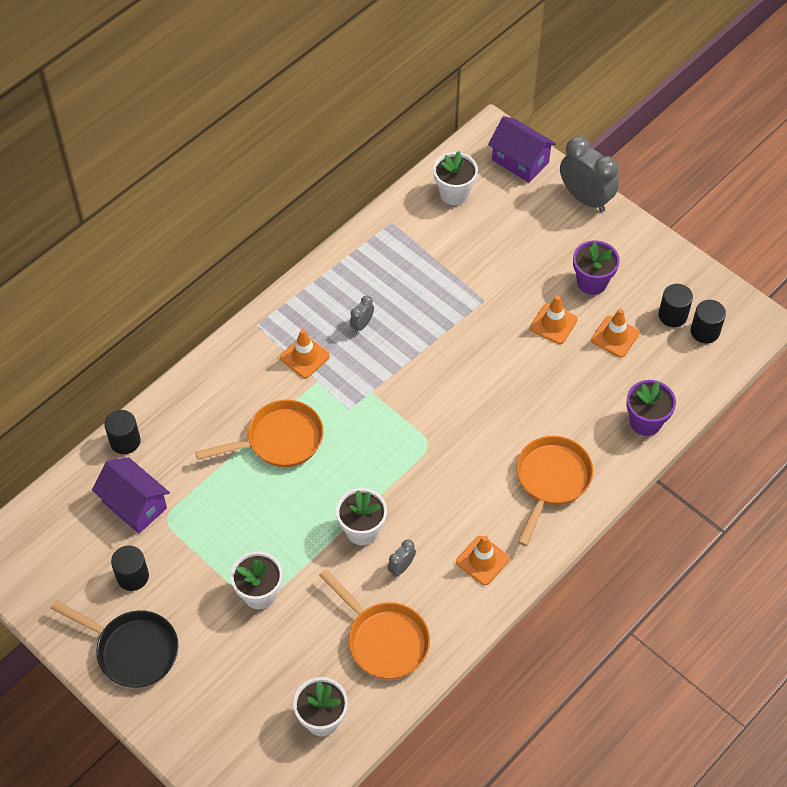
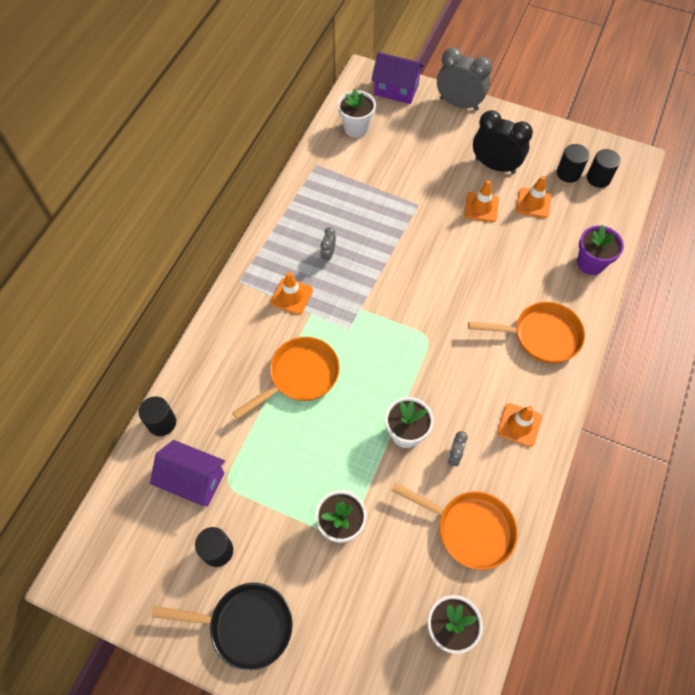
camera: 20 degrees left, 5 degrees up
orange pan [516,436,593,546] -> orange pan turned 90 degrees clockwise [468,302,585,363]
purple flower pot [573,240,620,295] -> black clock [473,110,533,174]

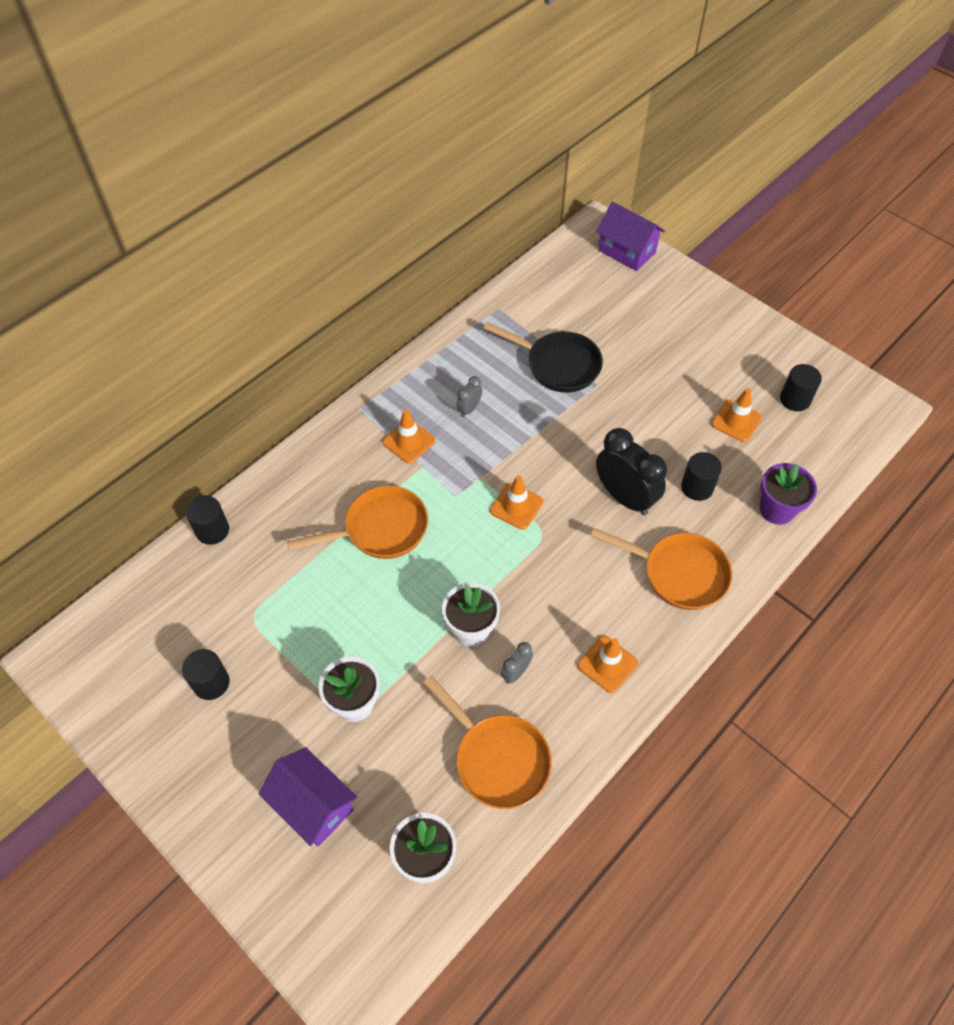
camera: 20 degrees right, 5 degrees down
purple house [150,440,225,507] -> purple house moved to [259,747,357,846]
black pan [151,583,293,671] -> black pan moved to [483,322,603,393]
white flower pot [338,88,376,138] -> none
grey clock [437,47,492,111] -> none
orange traffic cone [464,180,499,222] -> orange traffic cone moved to [490,476,543,530]
black clock [473,110,533,174] -> black clock moved to [596,428,667,515]
black cylinder [587,149,621,188] -> black cylinder moved to [681,452,722,501]

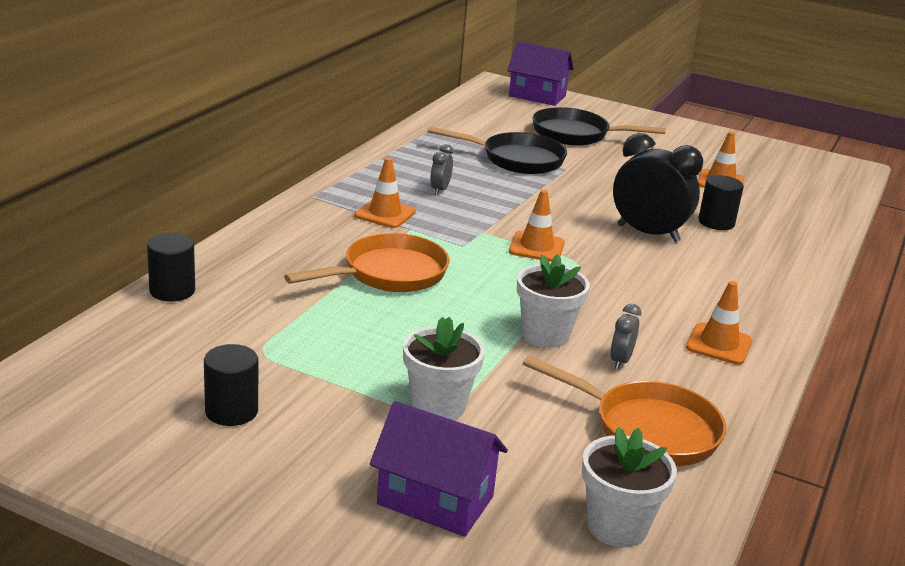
camera: 20 degrees left, 30 degrees down
orange pan [591,528,732,610] -> none
purple flower pot [760,463,817,525] -> none
black cylinder [780,364,822,411] -> none
none -> black pan [532,107,666,146]

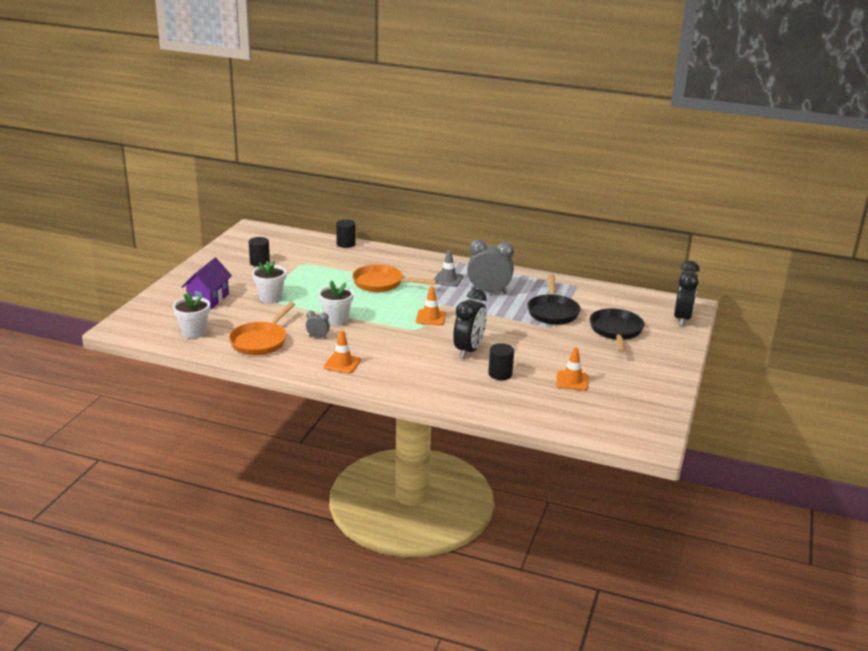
camera: 85 degrees right, 0 degrees up
orange pan [284,233,449,292] -> orange pan turned 150 degrees clockwise [352,264,437,292]
orange traffic cone [354,157,416,228] -> grey traffic cone [433,250,463,287]
grey clock [430,144,454,195] -> grey clock [467,239,514,294], size x2.12
purple house [507,41,574,106] -> black clock [674,261,700,326]

